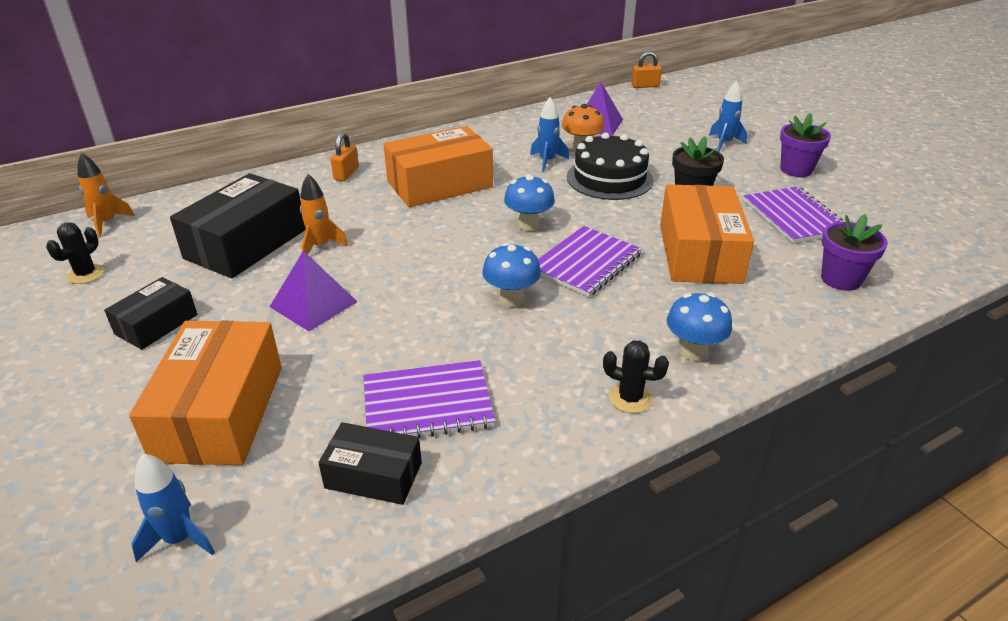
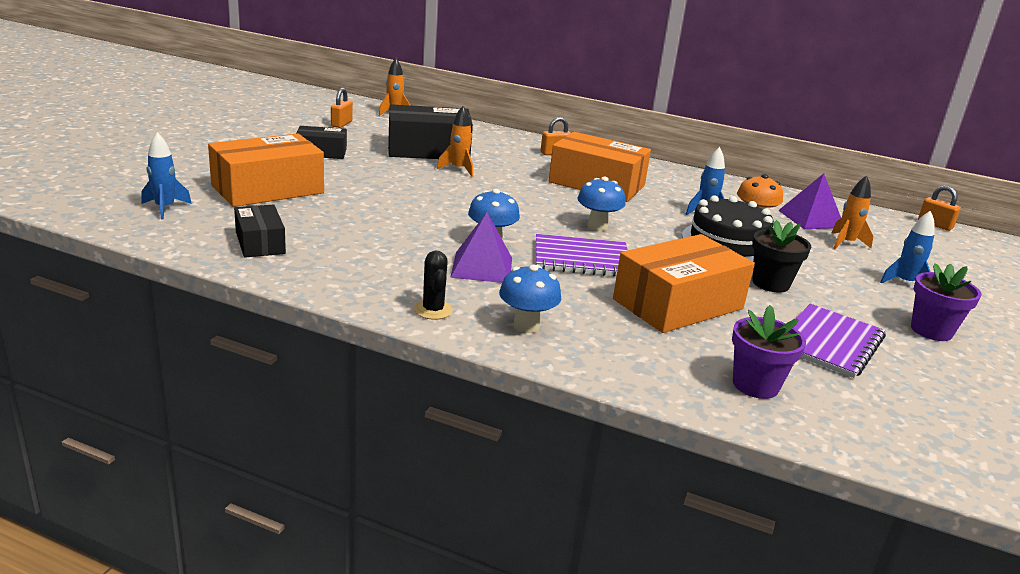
camera: 50 degrees right, 10 degrees down
black cactus [46,222,105,284] -> orange padlock [331,88,353,128]
purple pyramid [270,251,357,331] -> purple pyramid moved to [450,212,512,283]
purple notebook [363,360,495,438] -> none
none -> orange rocket [832,175,873,249]

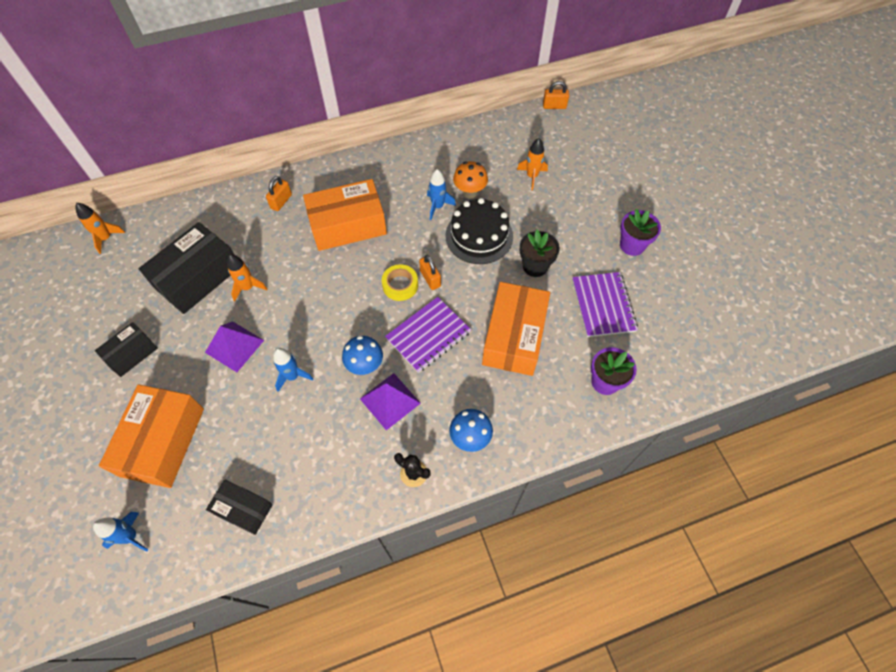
camera: 40 degrees left, 35 degrees up
orange padlock [331,88,353,128] -> orange padlock moved to [419,255,441,290]
blue mushroom [577,177,626,231] -> yellow tape [382,264,418,301]
purple pyramid [778,173,841,229] -> purple pyramid moved to [205,321,264,372]
blue rocket [880,211,935,283] -> blue rocket moved to [273,348,313,392]

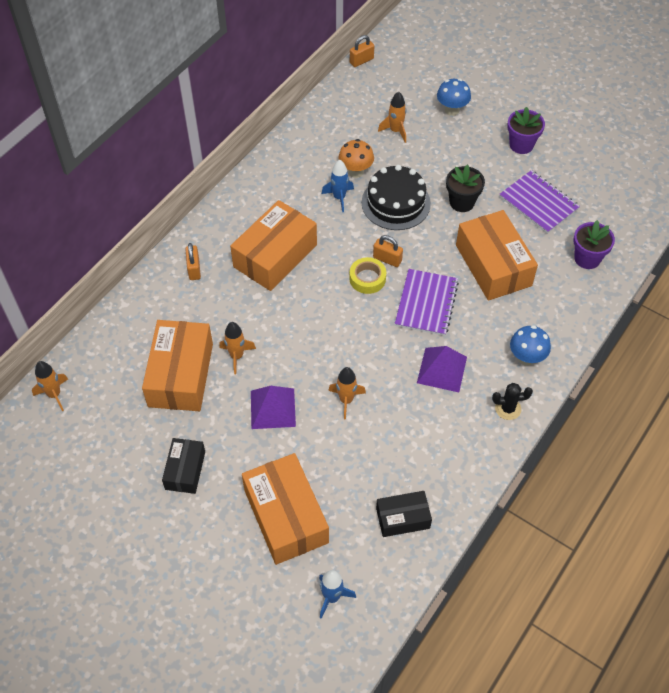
camera: 35 degrees left, 5 degrees down
black box [139,222,234,314] -> orange box [142,320,213,411]
blue rocket [273,348,313,392] -> orange rocket [328,367,366,419]
blue mushroom [342,336,383,375] -> blue mushroom moved to [437,79,471,116]

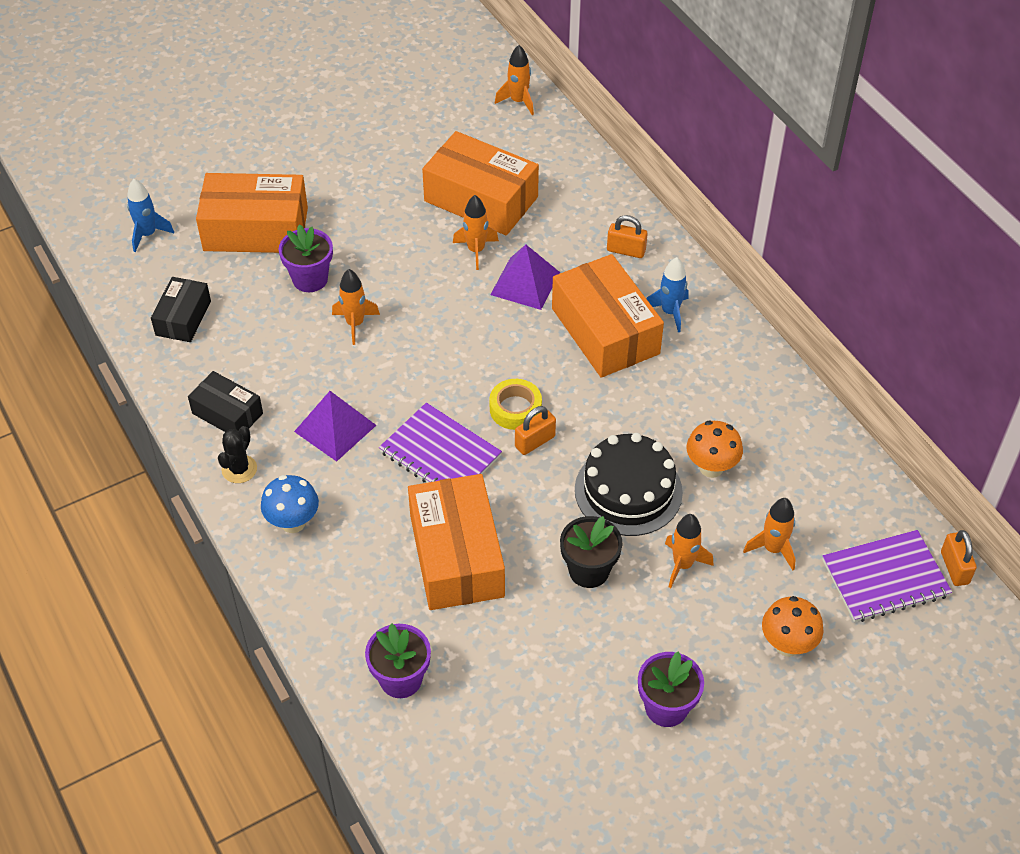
camera: 115 degrees right, 5 degrees down
black box [162,438,205,494] -> black box moved to [188,371,263,432]
purple pyramid [251,386,296,429] -> purple pyramid moved to [490,244,560,310]
blue rocket [322,160,354,212] -> blue rocket moved to [646,257,688,332]
blue mushroom [437,79,471,116] -> orange mushroom [762,596,823,657]
orange box [456,210,538,301] -> orange box turned 75 degrees clockwise [408,474,505,610]
purple notebook [499,170,580,234] -> purple notebook moved to [822,530,952,622]
none -> purple flower pot [279,224,333,292]
none -> orange rocket [665,514,714,588]

